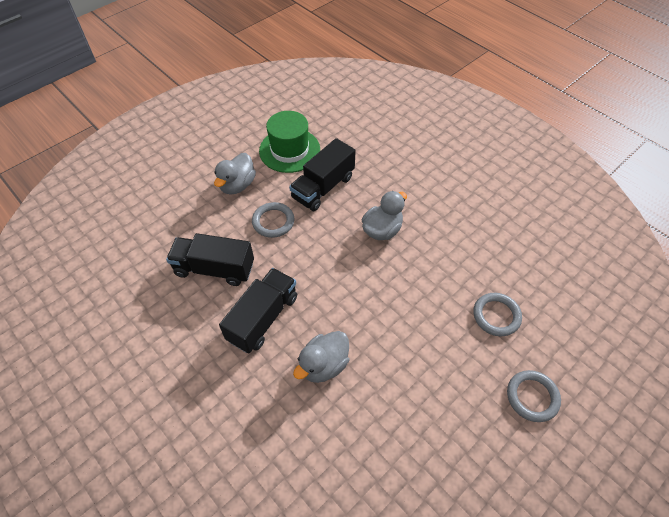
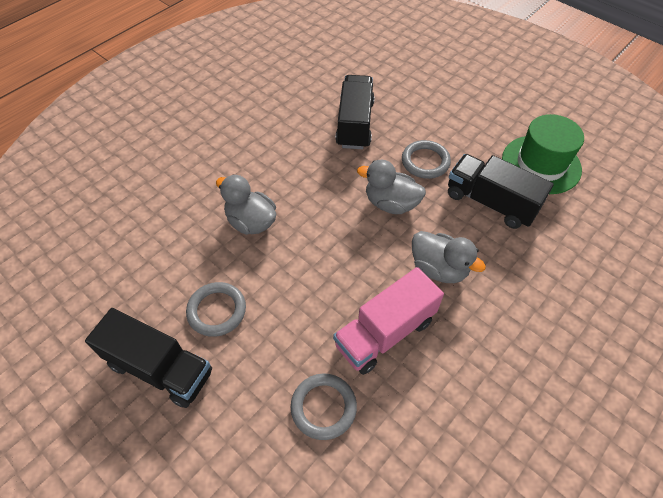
camera: 85 degrees right, 0 degrees up
grey duck [214,153,256,194] -> grey duck moved to [357,160,426,214]
black truck [219,268,297,353] -> black truck moved to [85,308,212,408]
grey ring [507,370,561,422] -> grey ring moved to [186,282,246,337]
none -> pink truck [333,267,444,375]

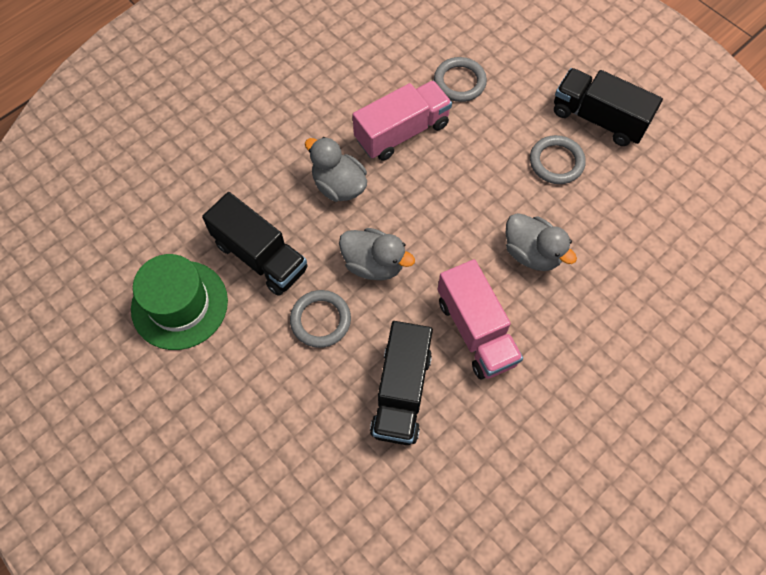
camera: 175 degrees left, 10 degrees up
none -> pink truck [438,259,523,379]

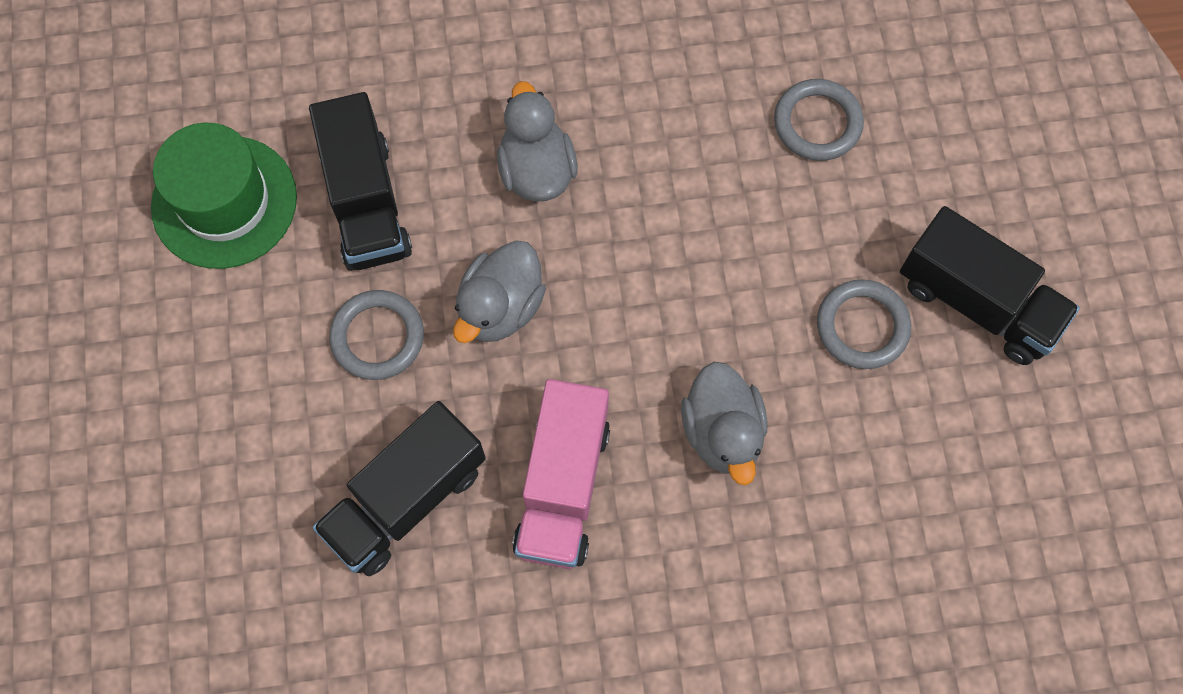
camera: 35 degrees right, 5 degrees up
grey duck [339,228,415,280] -> grey duck turned 60 degrees clockwise [453,241,546,343]
pink truck [353,80,452,161] -> none
black truck [554,68,663,146] -> black truck turned 150 degrees clockwise [900,206,1080,365]

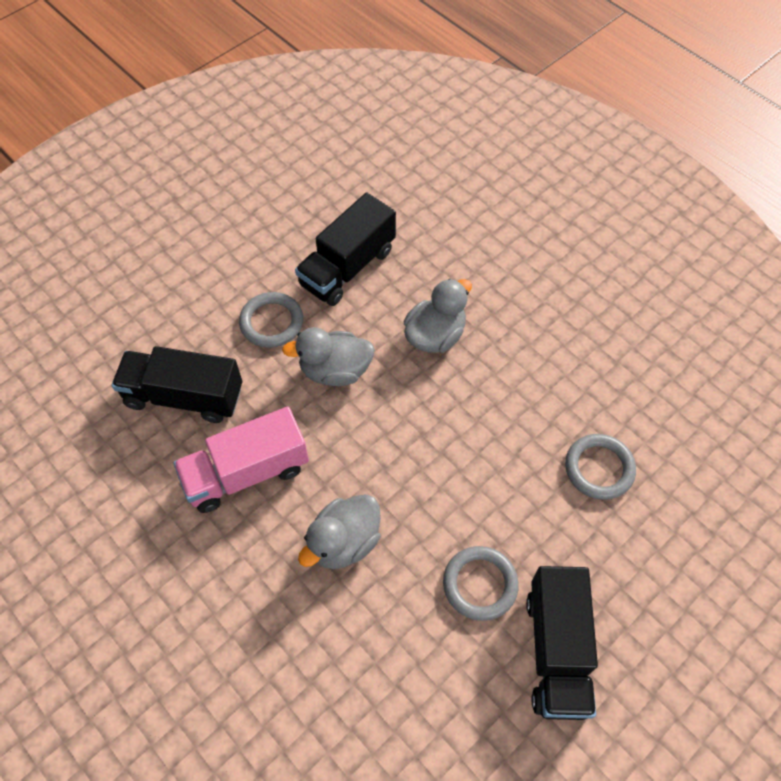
camera: 55 degrees right, 10 degrees down
green hat [151,123,297,269] -> none

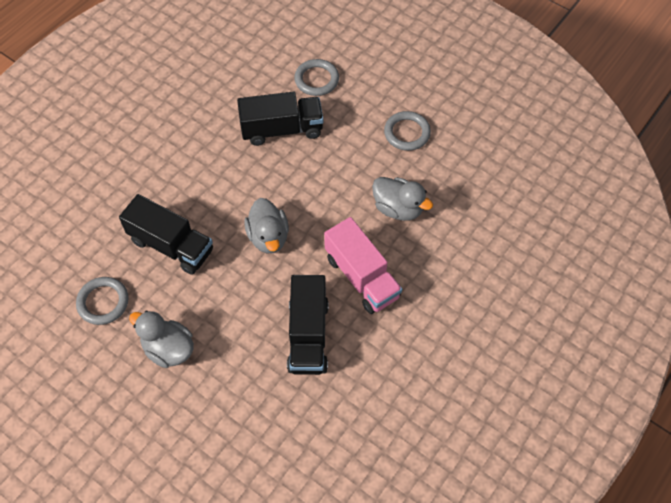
camera: 100 degrees left, 0 degrees up
grey ring [239,292,303,348] -> grey ring moved to [76,277,129,325]
grey duck [404,279,472,353] -> grey duck moved to [129,311,194,368]
black truck [526,566,598,720] -> black truck moved to [237,92,323,146]

